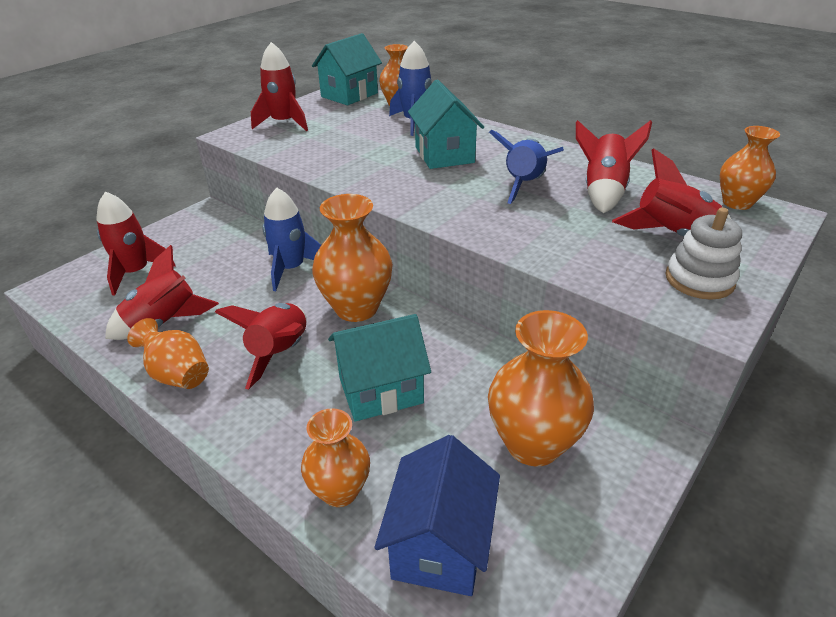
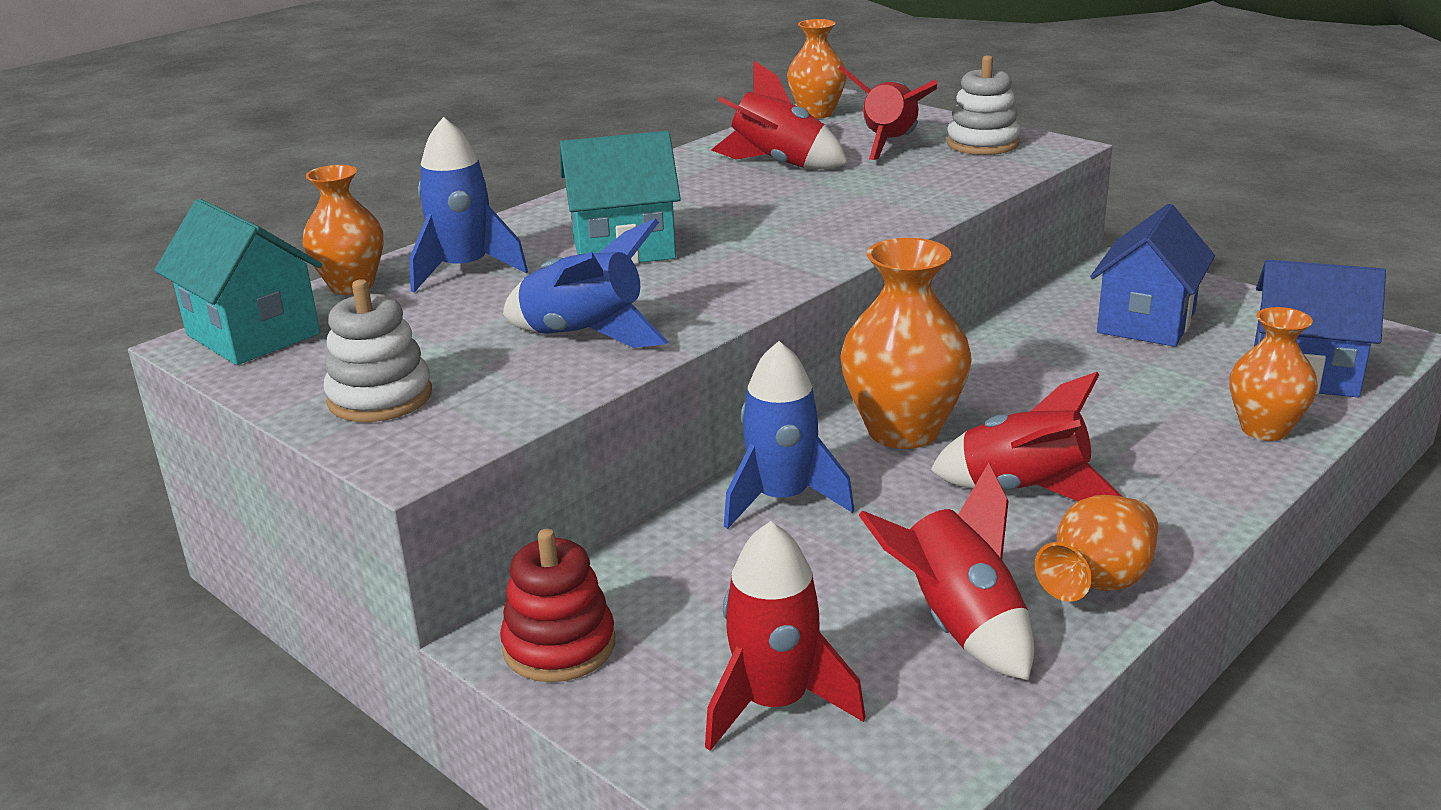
camera: 85 degrees left, 10 degrees down
red rocket [251,42,308,131] -> white stacking toy [324,279,432,422]
turquoise house [328,314,431,422] -> none
orange vase [488,310,594,466] -> blue house [1090,204,1215,347]
blue rocket [489,130,564,204] -> blue rocket moved to [503,218,669,348]
none -> red stacking toy [500,529,615,682]

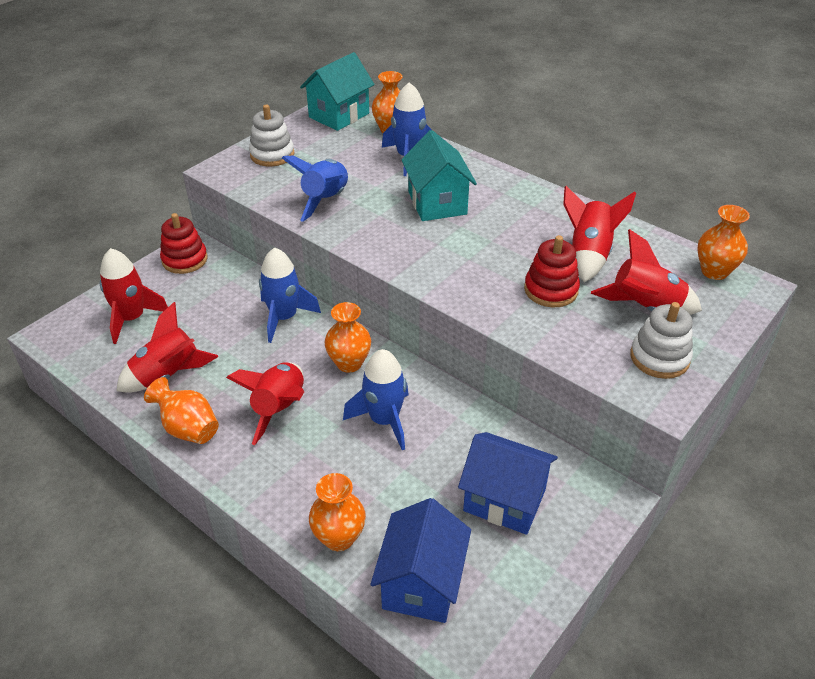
camera: 85 degrees right, 15 degrees up
orange vase [840,238,972,449] -> orange vase [324,302,371,373], size x0.63
none -> blue rocket [343,349,409,450]
none -> red stacking toy [524,235,580,307]

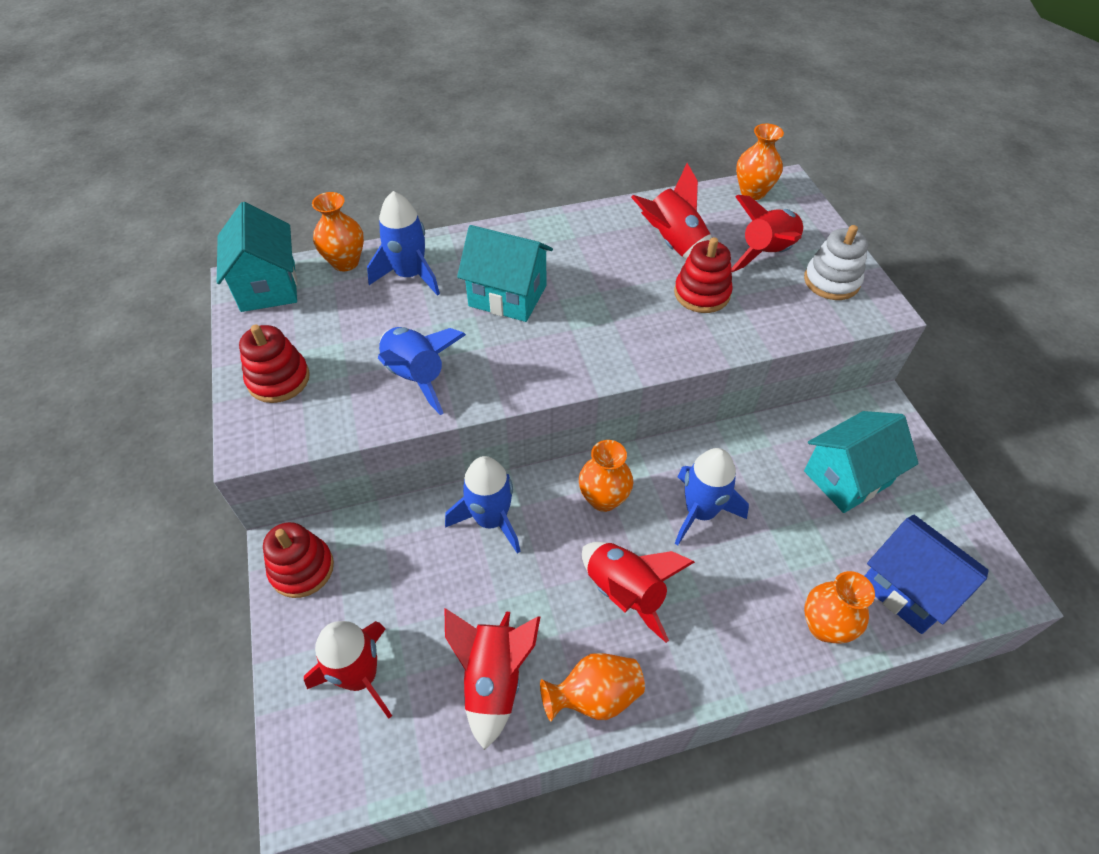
camera: 55 degrees left, 10 degrees up
white stacking toy [249,105,294,167] -> red stacking toy [239,325,310,403]
blue house [458,432,558,535] -> turquoise house [804,411,919,513]

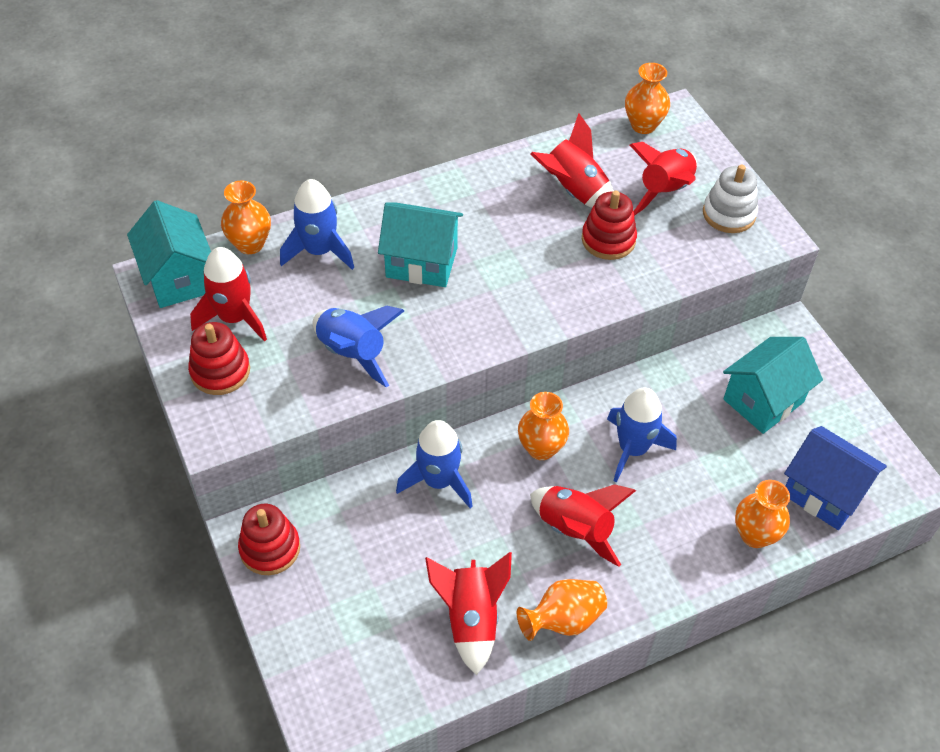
camera: 10 degrees left, 0 degrees up
red rocket [304,621,392,719] -> red rocket moved to [190,247,267,342]

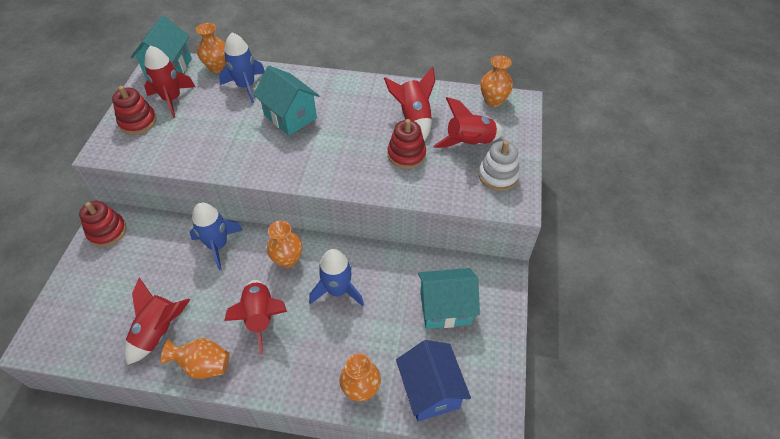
camera: 35 degrees right, 0 degrees up
blue rocket [313,305,404,388] -> none

